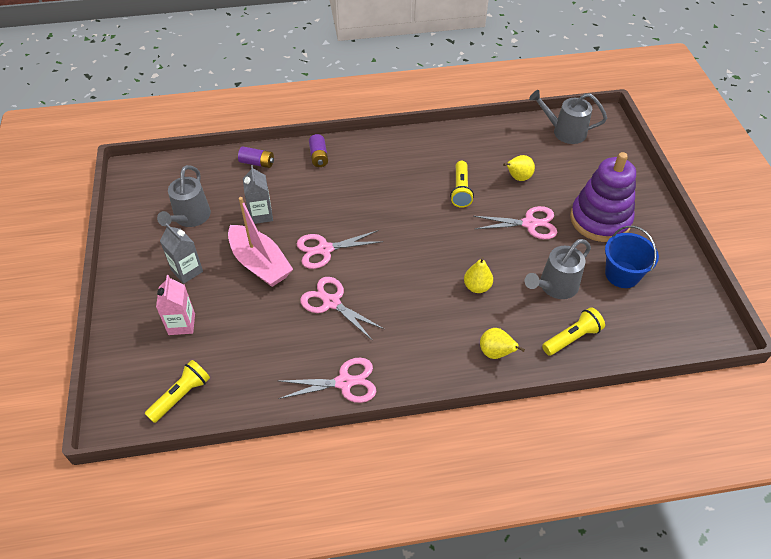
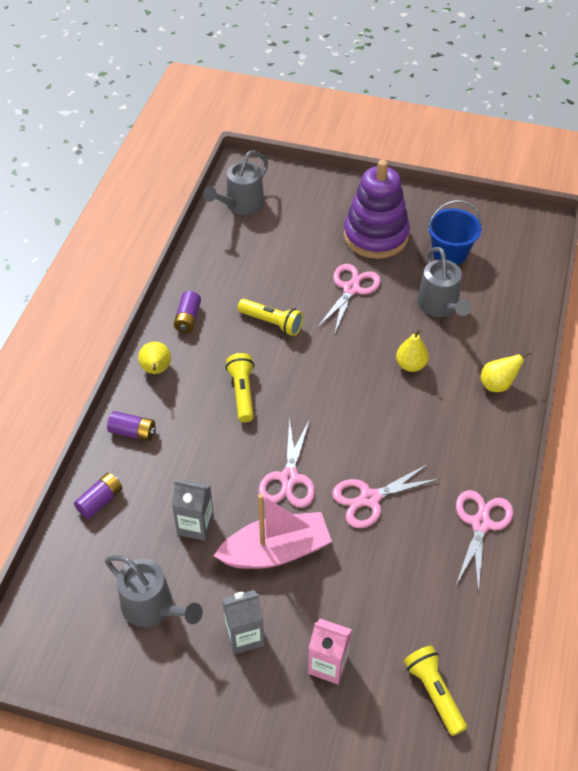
camera: 65 degrees left, 0 degrees up
yellow pear [503,155,535,181] -> yellow pear moved to [138,342,171,374]
yellow flashlight [542,307,605,356] -> yellow flashlight moved to [226,353,254,422]
none -> purple battery [174,291,201,333]

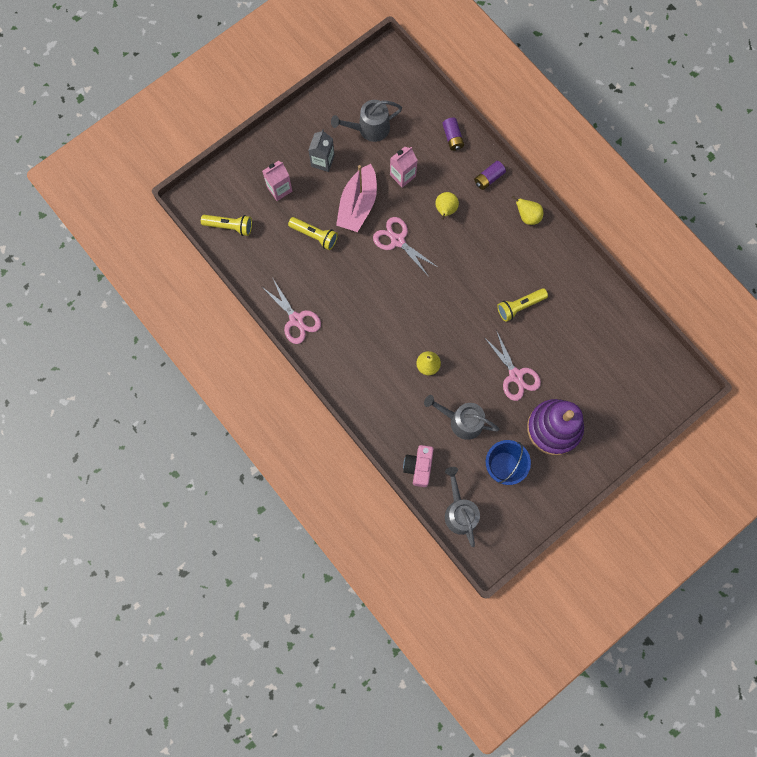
camera: 125 degrees right, 25 degrees up
grey carton [172,480,214,541] -> pink carton [390,147,417,188]
purple battery [174,291,201,333] -> none
grey watering can [203,151,268,215] -> grey watering can moved to [445,467,480,547]
yellow flashlight [226,353,254,422] -> yellow flashlight moved to [288,217,338,250]
pink scissors [332,464,439,528] -> none
yellow pear [481,351,532,392] -> yellow pear moved to [435,192,459,220]
none -> pink camera [403,445,434,487]

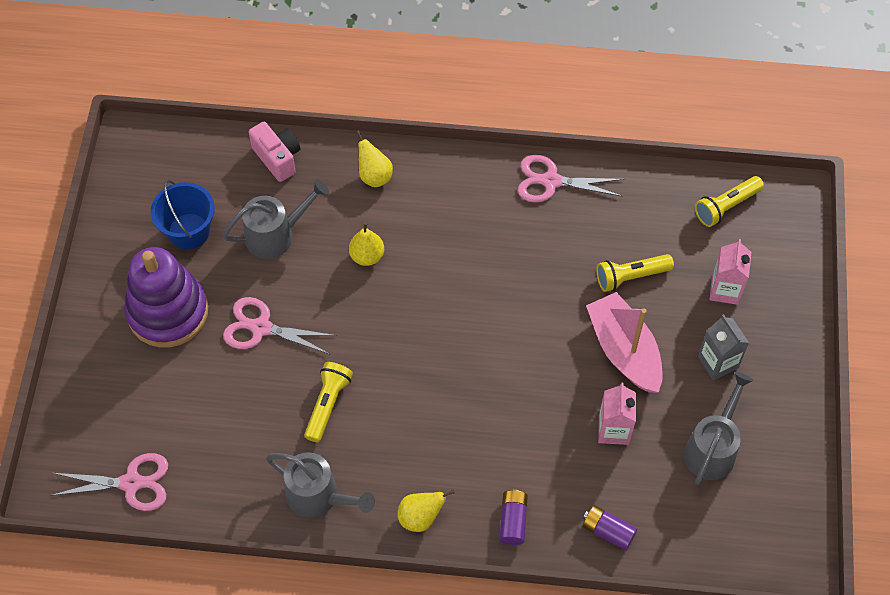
camera: 135 degrees right, 15 degrees down
pink scissors [373,217,439,277] -> pink scissors moved to [50,453,168,511]
yellow pear [435,192,459,220] -> yellow pear moved to [356,130,393,187]
grey watering can [445,467,480,547] -> grey watering can moved to [266,452,375,518]

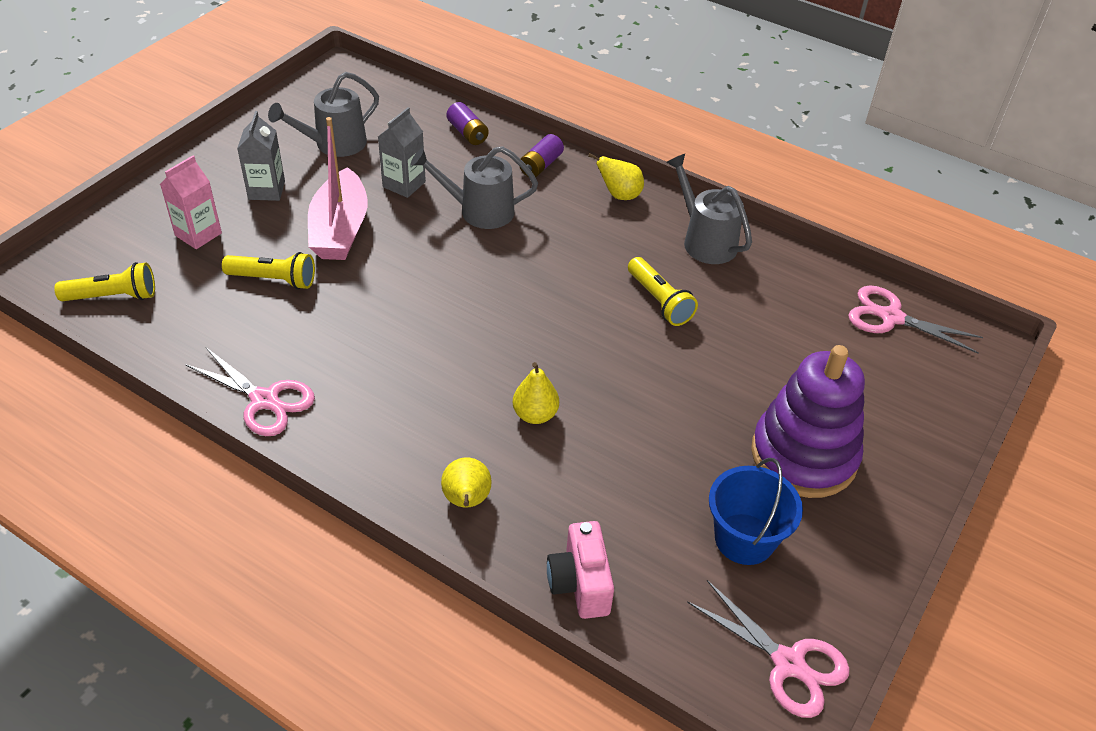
camera: 155 degrees left, 15 degrees down
grey watering can [222,179,329,259] -> grey watering can moved to [411,146,538,229]
pink scissors [223,297,337,355] -> pink scissors moved to [687,580,850,718]
yellow flashlight [304,362,353,443] -> yellow flashlight turned 75 degrees counterclockwise [628,257,698,326]
pink carton [598,383,636,445] -> grey carton [378,107,426,198]

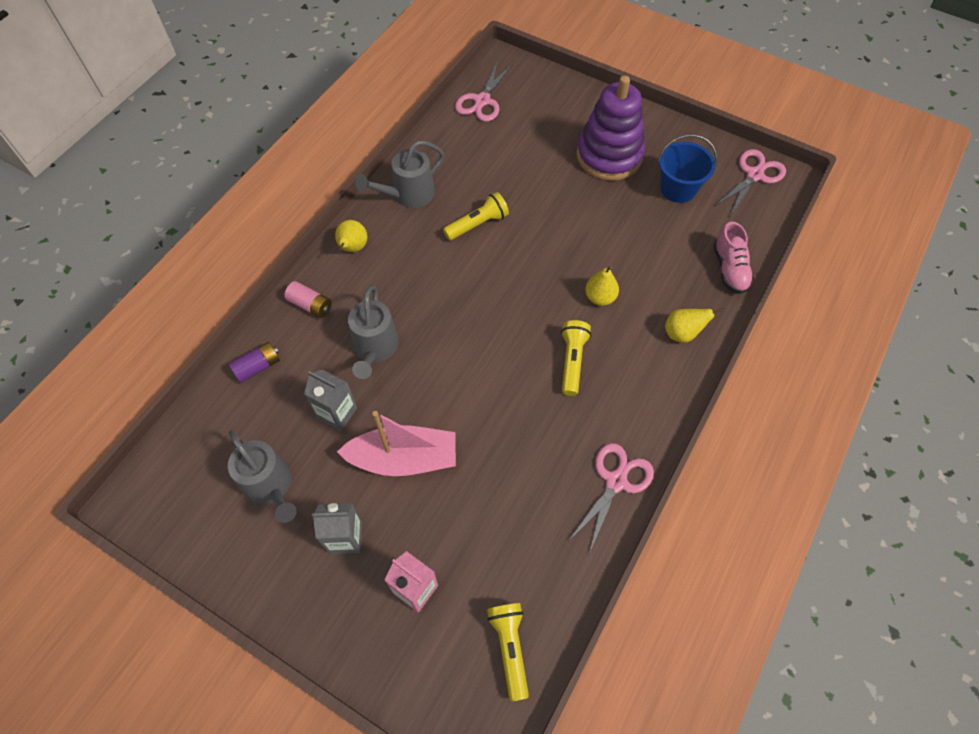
camera: 90 degrees left, 15 degrees up
yellow flashlight [222,252,315,289] -> yellow flashlight moved to [561,320,591,396]
purple battery [520,134,564,177] -> pink battery [284,281,332,318]
pink camera [547,521,614,619] -> pink shoe [714,222,754,294]

